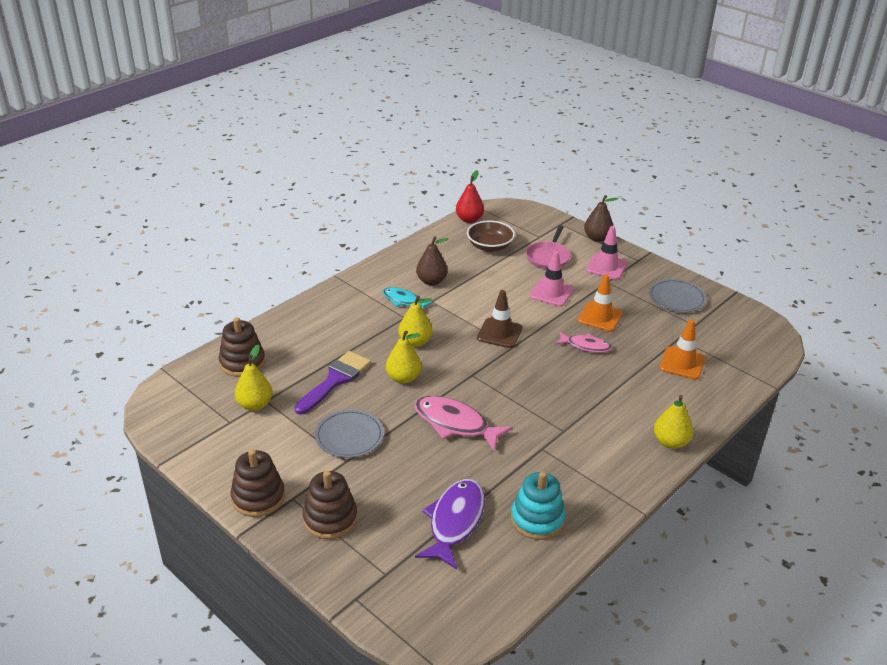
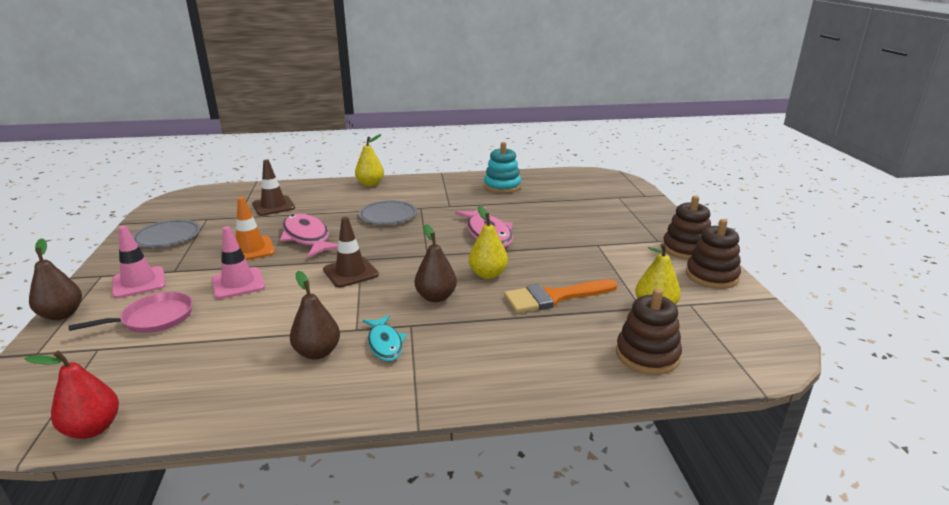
camera: 140 degrees left, 10 degrees down
purple brush [295,351,371,415] -> orange brush [504,279,617,313]
brown stacking toy [303,470,357,539] -> brown stacking toy moved to [686,219,741,289]
grey plate [315,409,384,458] -> grey plate moved to [358,200,417,225]
yellow pear [398,296,432,347] -> brown pear [415,224,457,302]
purple fish [415,479,485,570] -> none
brown bowl [467,220,515,252] -> none
pink fish [555,332,612,353] -> pink fish [280,214,338,258], size x1.65
orange traffic cone [659,319,705,380] -> brown traffic cone [252,160,295,216]

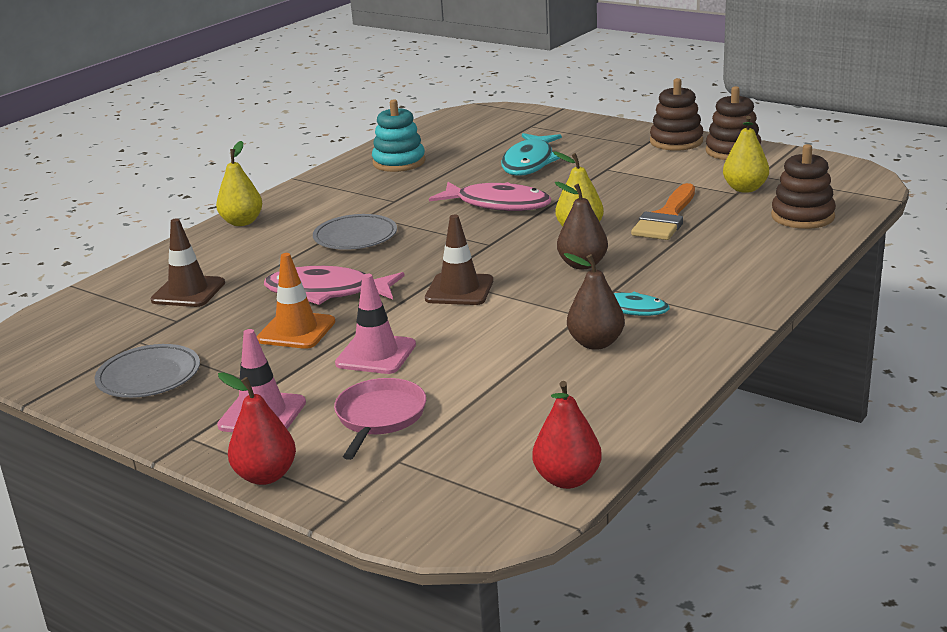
camera: 45 degrees left, 0 degrees up
brown pear [29,238,82,320] -> red pear [218,372,296,485]
none -> turquoise fish [501,133,562,176]

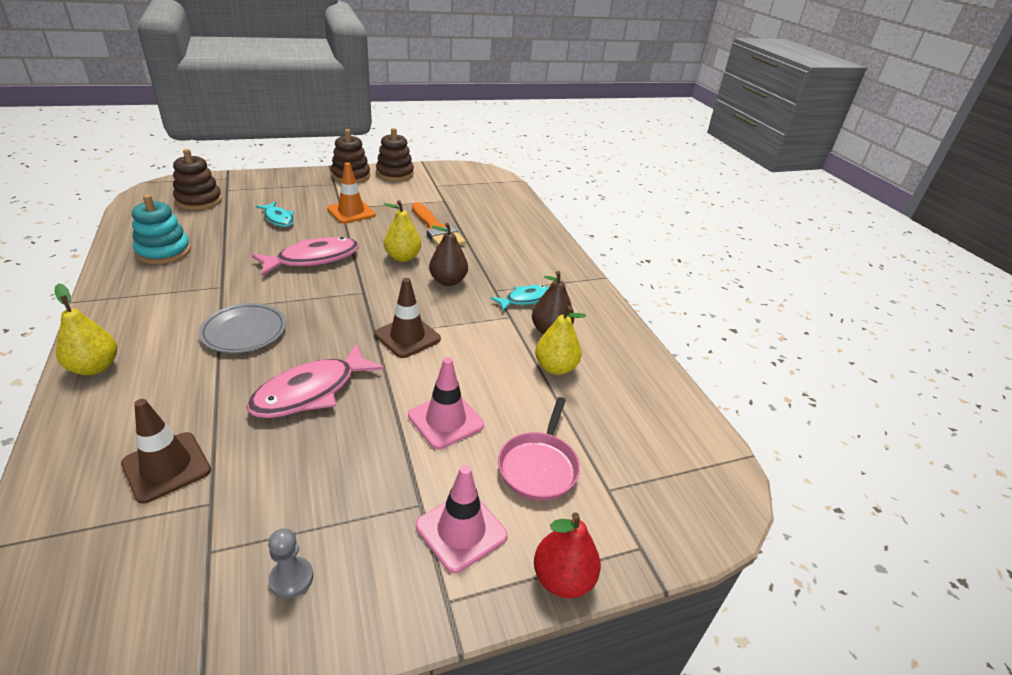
camera: 60 degrees left, 10 degrees up
grey plate [95,344,200,398] -> grey pawn [268,528,313,599]
orange traffic cone [257,253,335,349] -> orange traffic cone moved to [327,162,376,224]
pink pan [334,378,426,460] -> pink pan turned 120 degrees counterclockwise [498,397,580,501]
turquoise fish [501,133,562,176] -> turquoise fish [256,202,294,227], size x0.61
red pear [532,381,602,489] -> none
yellow pear [723,116,769,193] -> yellow pear moved to [535,306,586,375]
brown stacking toy [771,144,836,229] -> brown stacking toy moved to [173,149,222,210]

